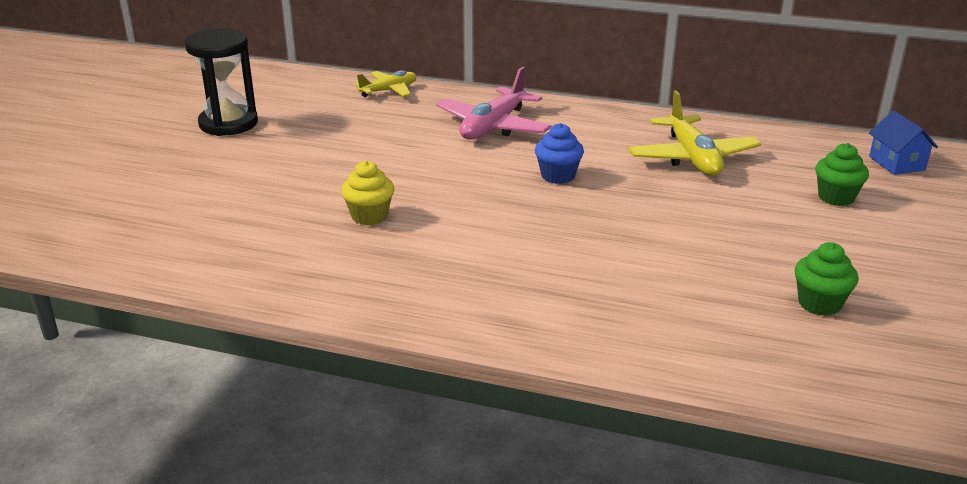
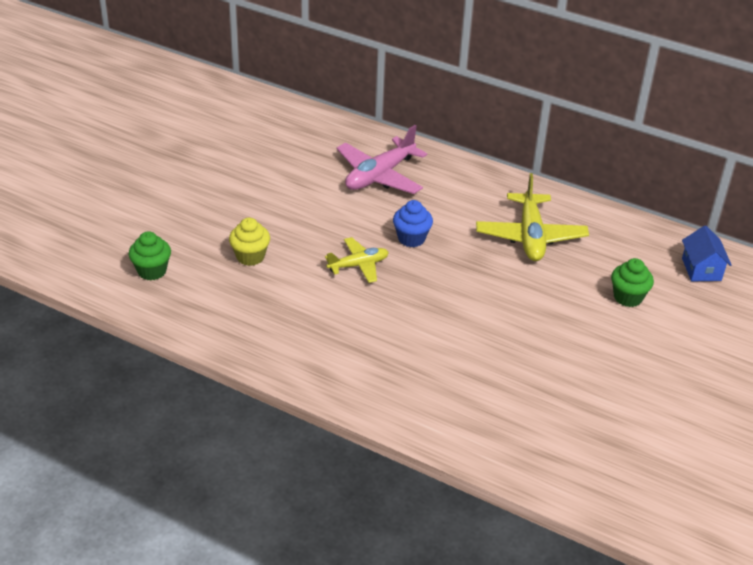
camera: 10 degrees right, 10 degrees up
black hourglass [185,29,258,136] -> none
yellow plane [354,70,416,97] -> yellow plane moved to [325,237,389,283]
green cupcake [795,242,858,316] -> green cupcake moved to [129,231,171,280]

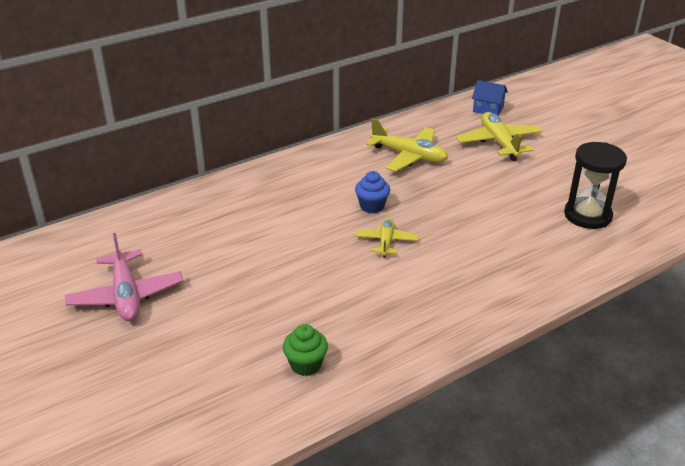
camera: 60 degrees left, 5 degrees down
yellow cupcake [229,218,270,266] -> none
pink plane [337,125,427,194] -> pink plane moved to [65,233,183,321]
green cupcake [611,258,654,307] -> yellow plane [456,112,542,161]
none -> black hourglass [564,142,627,229]

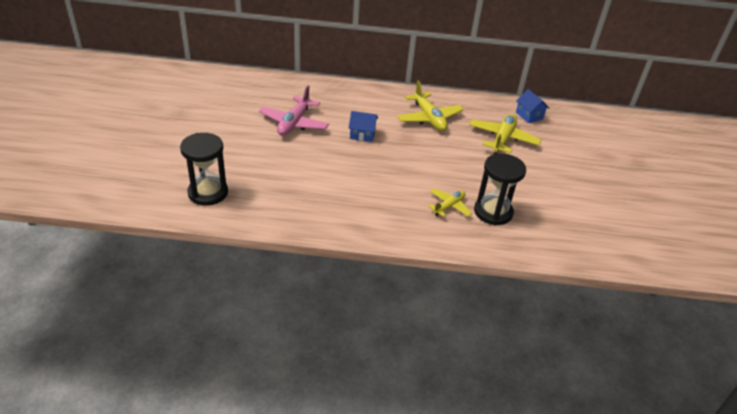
camera: 35 degrees right, 5 degrees up
pink plane [65,233,183,321] -> pink plane moved to [259,85,329,136]
green cupcake [283,324,328,376] -> black hourglass [180,133,228,206]
blue cupcake [355,171,390,213] -> blue house [349,111,378,142]
yellow plane [355,217,418,258] -> yellow plane moved to [428,189,472,217]

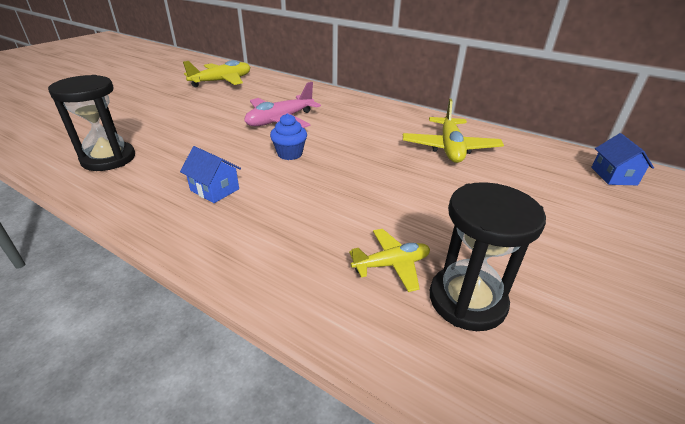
camera: 30 degrees right, 5 degrees down
blue house [349,111,378,142] -> blue house moved to [180,146,241,203]
yellow plane [469,114,541,154] -> yellow plane moved to [183,60,250,87]
none -> blue cupcake [270,113,307,160]

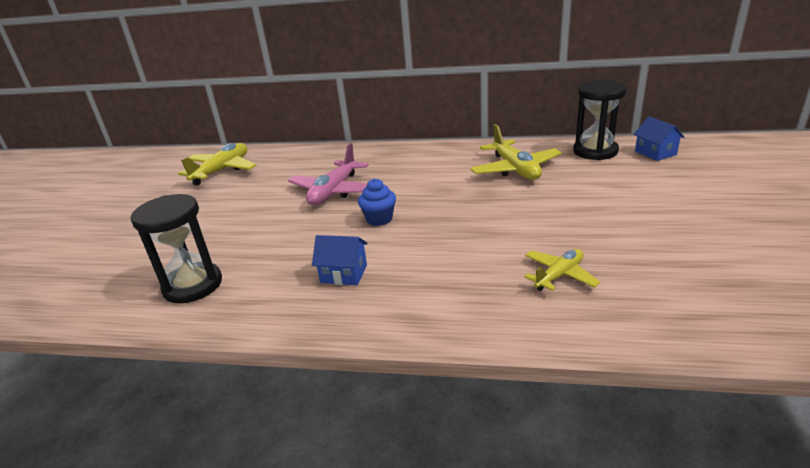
camera: 20 degrees left, 5 degrees down
black hourglass [430,182,546,331] -> black hourglass moved to [573,80,627,160]

